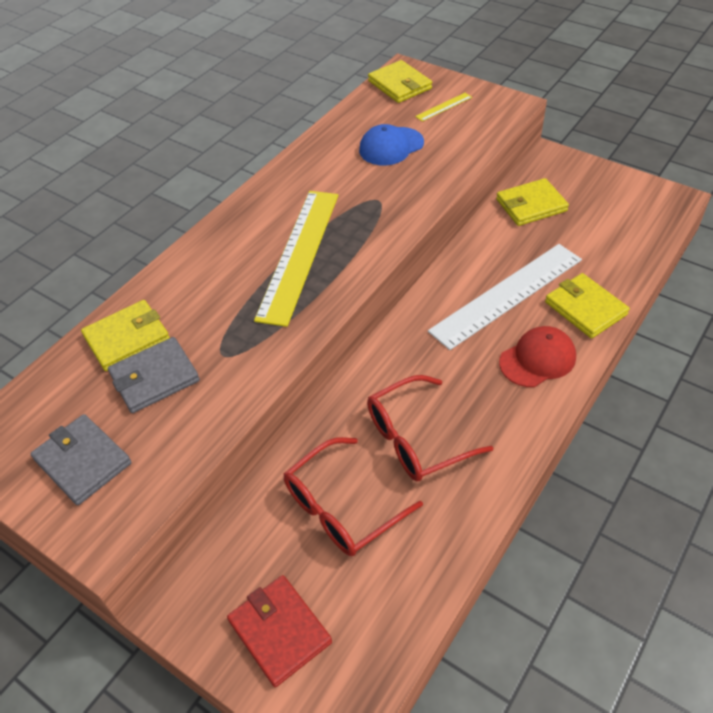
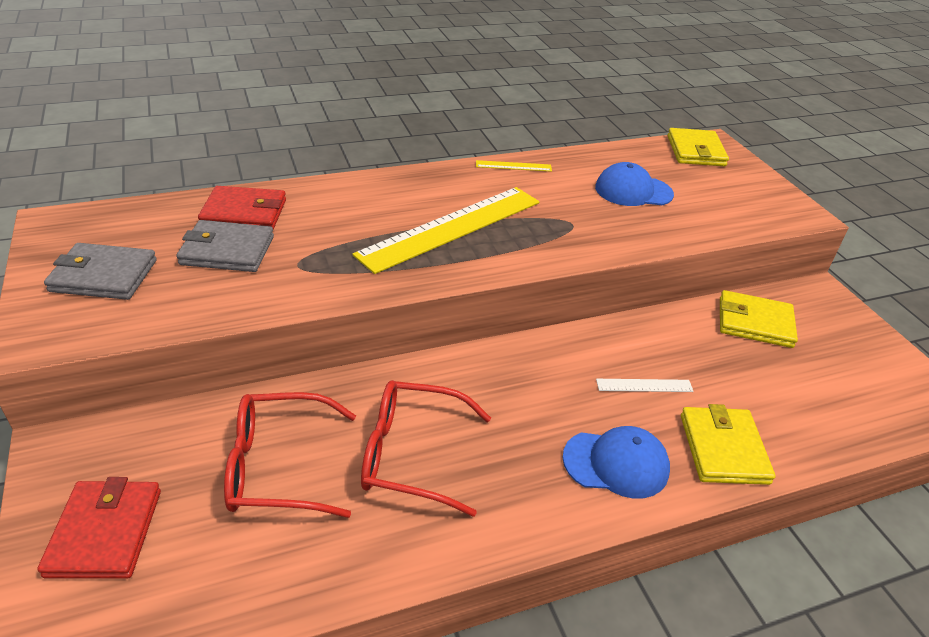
camera: 30 degrees right, 10 degrees down
grey wallet [30,414,132,505] -> grey wallet turned 75 degrees counterclockwise [44,243,157,300]
yellow wallet [81,300,170,371] -> red wallet [198,186,286,230]
yellow ruler [415,93,472,122] -> yellow ruler moved to [476,160,552,172]
white ruler [428,244,582,350] -> white ruler [596,379,694,392], size x0.41
red cap [499,326,576,387] -> blue cap [562,426,670,499]

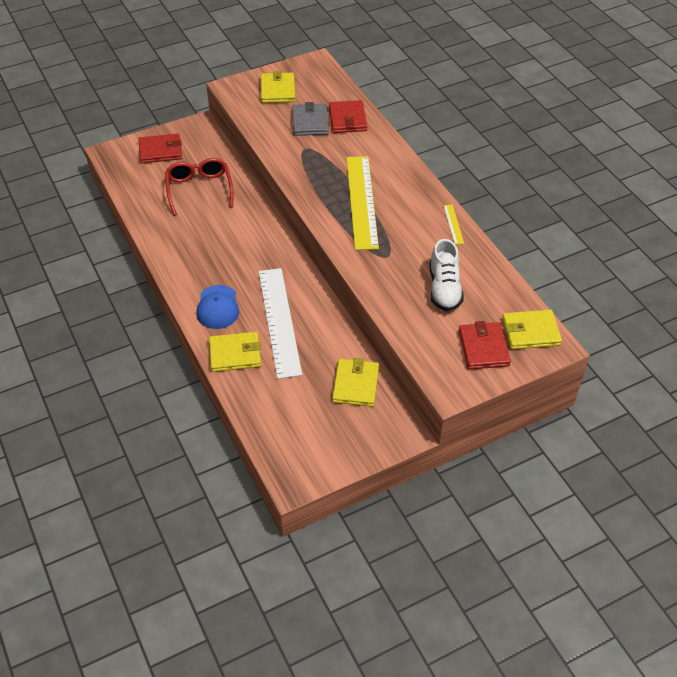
camera: 85 degrees right, 10 degrees up
grey wallet [44,243,157,300] -> yellow wallet [261,71,295,103]
yellow ruler [352,187,539,274] -> yellow ruler turned 45 degrees clockwise [346,156,379,250]
red glasses [361,380,491,517] -> none
blue cap [595,162,674,206] -> white shoe [430,239,464,311]
white ruler [596,379,694,392] -> white ruler [259,268,302,379], size x2.45
none -> red wallet [459,321,511,370]

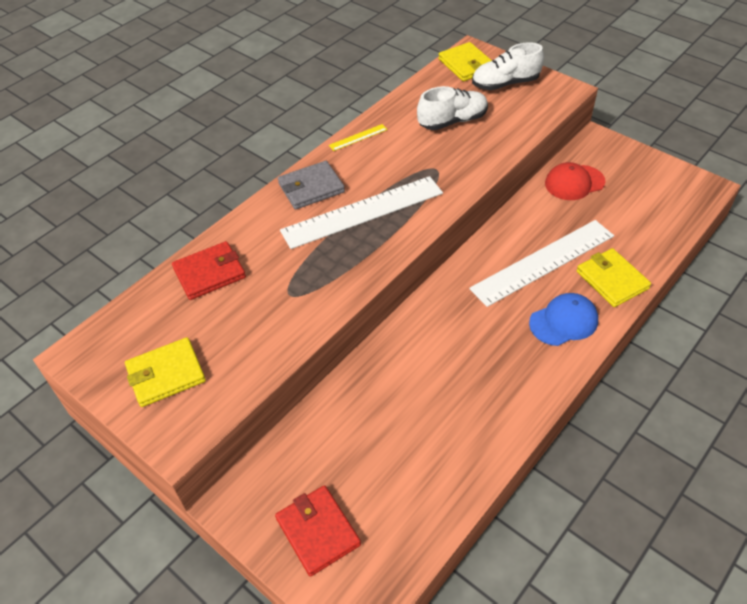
camera: 110 degrees left, 0 degrees up
red glasses [165,158,233,216] -> none
grey wallet [292,102,329,136] -> grey wallet moved to [278,161,345,210]
yellow wallet [332,358,379,407] -> red cap [545,162,606,200]
yellow ruler [346,156,379,250] -> white ruler [280,176,443,249]
red wallet [459,321,511,370] -> white shoe [472,42,544,90]

